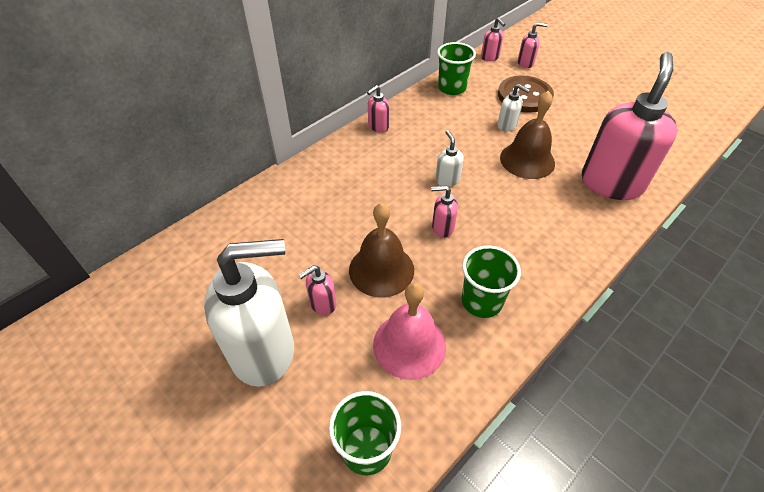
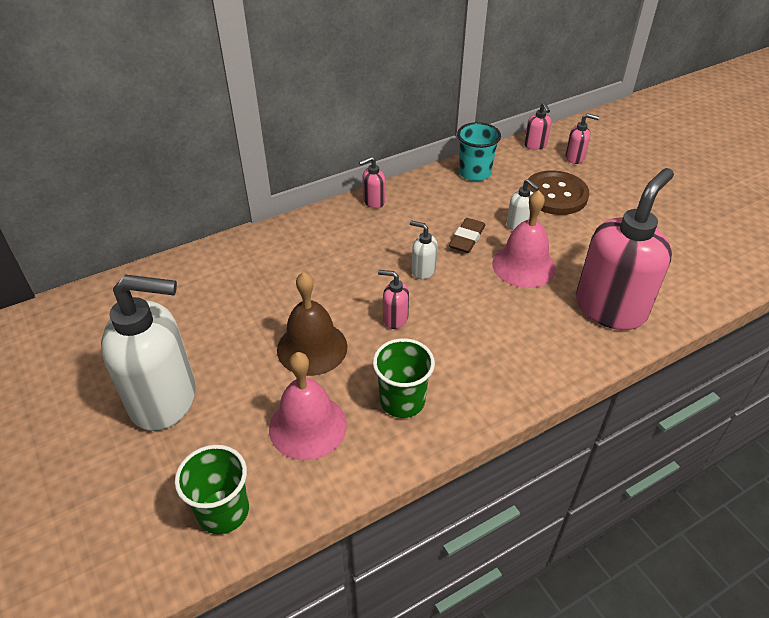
camera: 15 degrees right, 5 degrees down
pink soap dispenser [299,265,336,315] -> none
white soap dispenser [435,130,464,187] -> white soap dispenser turned 60 degrees counterclockwise [410,220,438,279]
green cup [437,42,476,95] -> turquoise cup [457,122,501,181]
brown bell [500,91,555,179] -> pink bell [492,190,556,288]
none -> brown eraser [449,218,485,253]

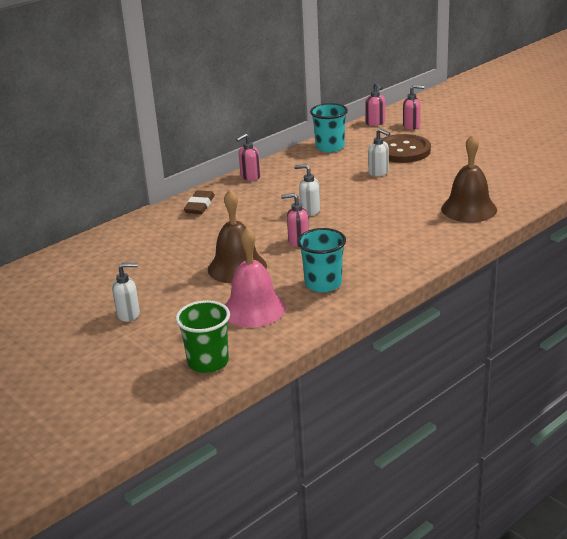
camera: 10 degrees left, 15 degrees down
white soap dispenser [101,275,196,431] -> white soap dispenser [112,263,140,322], size x0.42
green cup [373,338,435,418] -> turquoise cup [297,228,346,292]
brown eraser [449,218,485,253] -> brown eraser moved to [184,190,215,214]
pink bell [492,190,556,288] -> none
pink soap dispenser [576,168,674,330] -> brown bell [441,134,497,222]

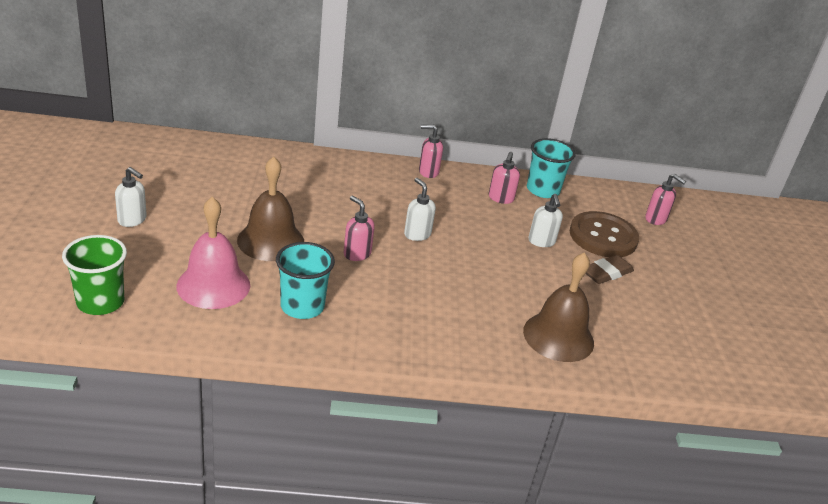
camera: 35 degrees right, 5 degrees up
brown eraser [184,190,215,214] -> brown eraser moved to [586,255,634,284]
pink soap dispenser [365,83,385,126] -> pink soap dispenser moved to [489,152,520,204]

